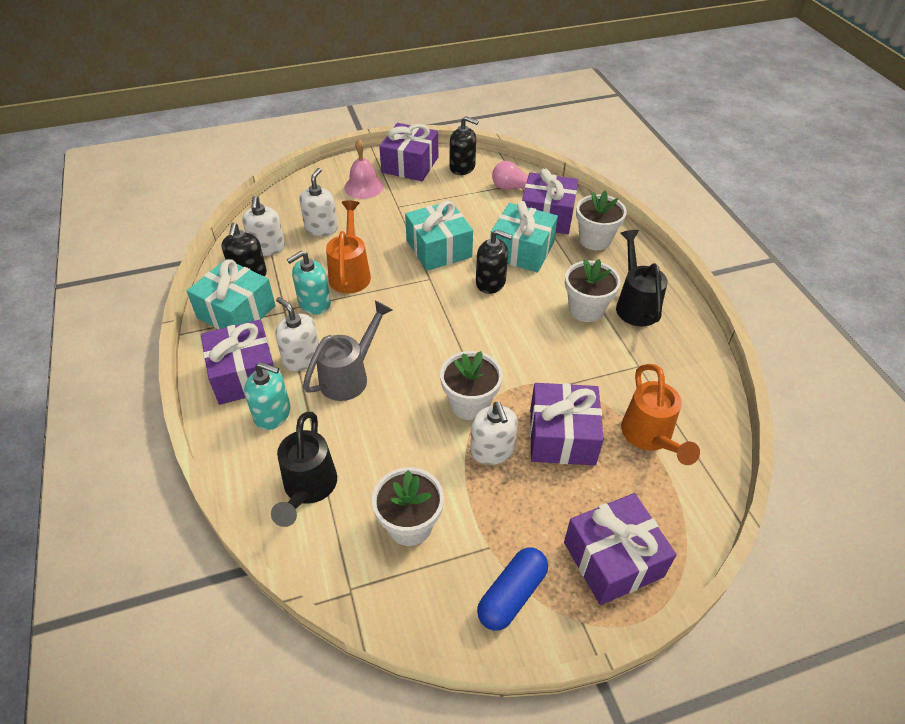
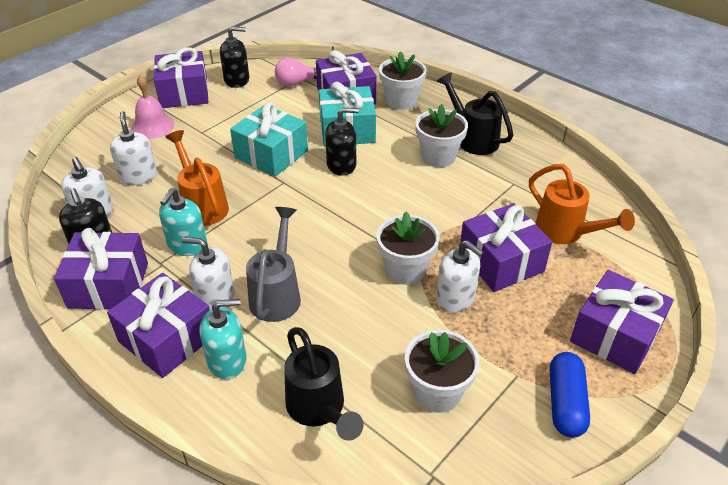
camera: 30 degrees left, 5 degrees down
turquoise gift [187,259,276,329] -> purple gift [54,228,148,310]

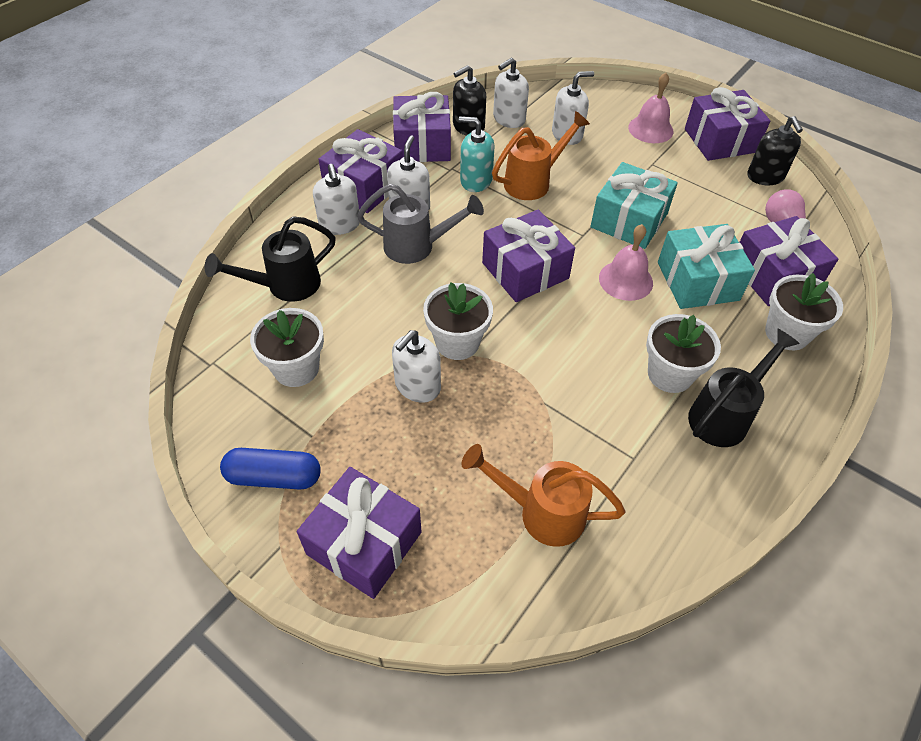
camera: 85 degrees right, 10 degrees up
turquoise soap dispenser [200,299,247,379] -> white soap dispenser [313,164,360,235]
black soap dispenser [325,107,359,176] -> pink bell [599,224,653,301]
purple gift [460,203,552,292] -> purple gift moved to [482,210,575,302]
orange watering can [529,164,635,244] -> orange watering can turned 60 degrees clockwise [462,444,626,547]

